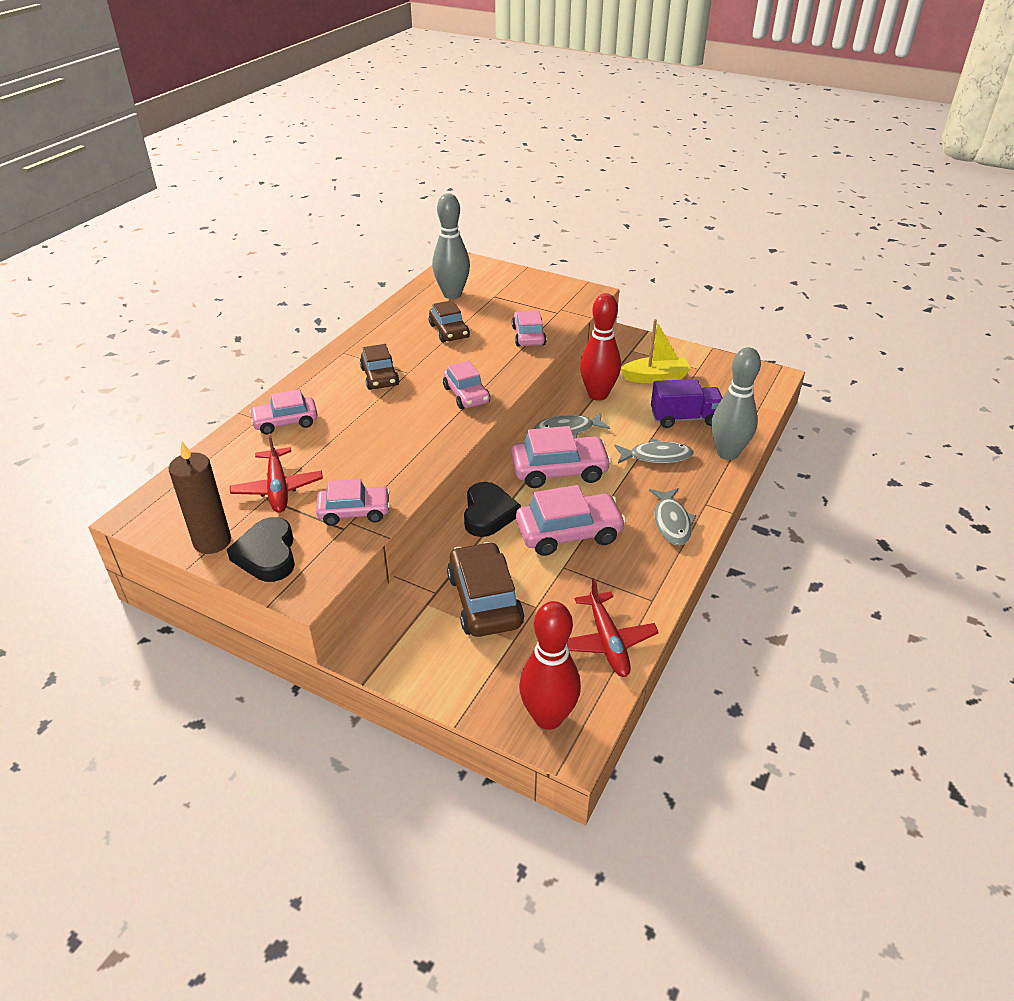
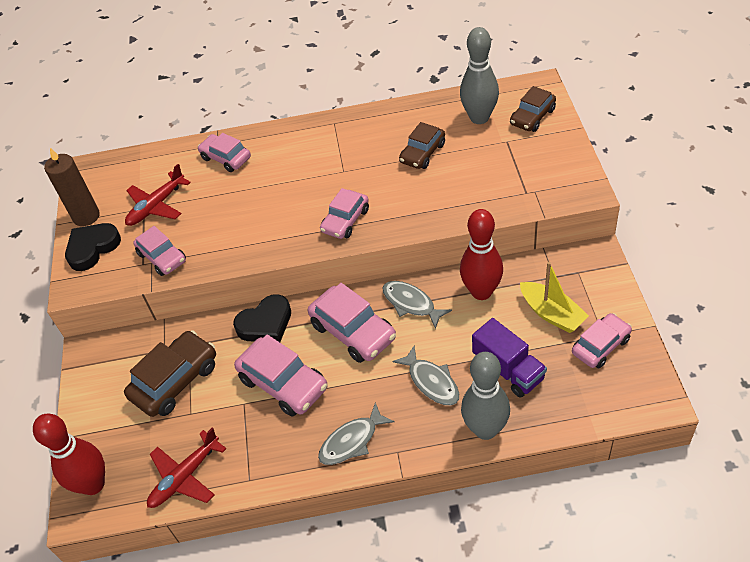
camera: 60 degrees right, 10 degrees up
brown car [360,344,400,390] -> brown car moved to [510,86,556,132]
pink car [512,310,546,347] -> pink car moved to [572,313,632,368]

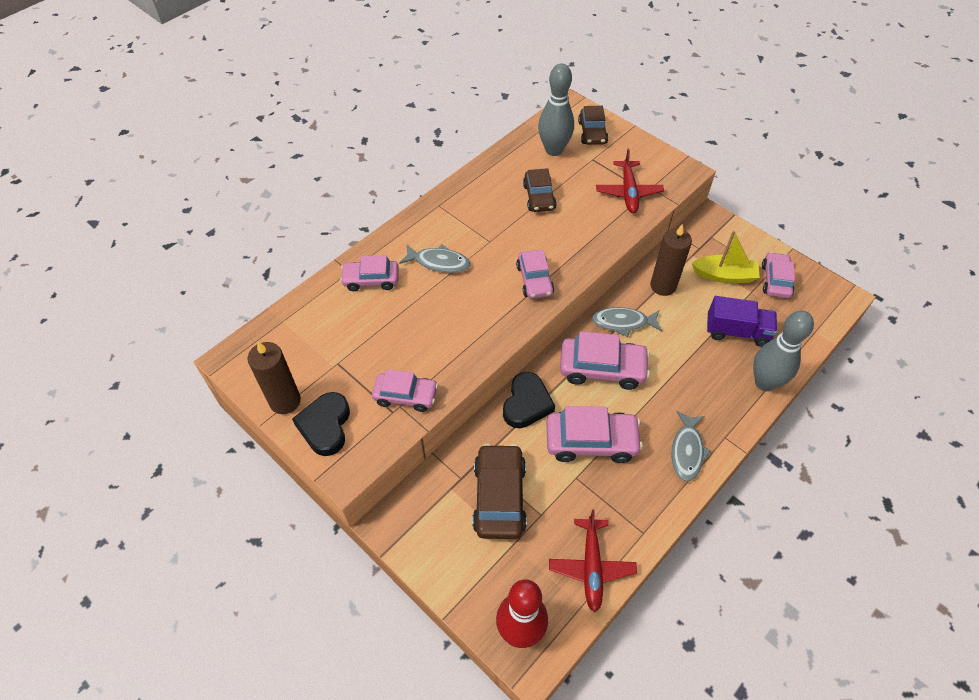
camera: 45 degrees left, 5 degrees up
red plane [125,164,191,226] -> red plane moved to [596,149,664,213]
grey fish [392,346,459,405] -> grey fish moved to [399,245,470,273]
red bowling pin [460,209,503,300] -> brown candle [650,224,692,296]

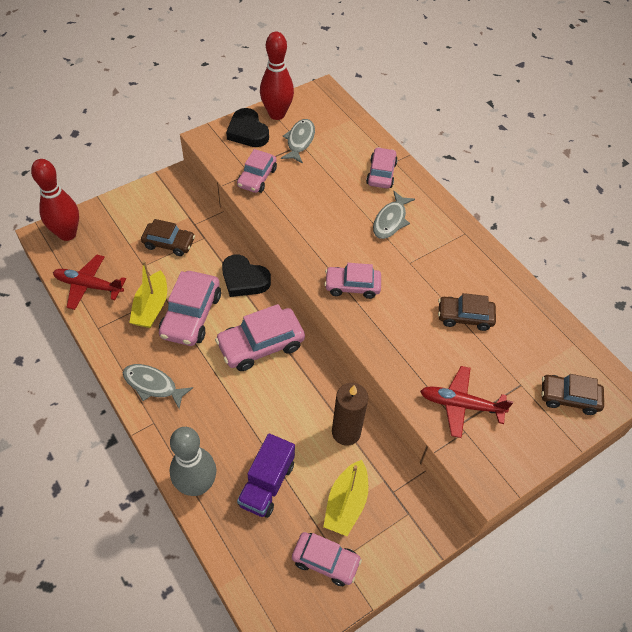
camera: 100 degrees right, 0 degrees up
brown candle [247,342,301,414] -> red bowling pin [260,32,294,120]
black heart [292,392,350,456] -> black heart turned 135 degrees counterclockwise [226,108,269,147]
brown car [472,444,527,539] -> brown car [141,219,195,256], size x0.66
grey bowling pin [538,63,574,156] -> none
pink car [560,331,650,390] -> pink car turned 45 degrees clockwise [215,304,305,371]
grey fish [592,307,662,337] -> grey fish moved to [281,119,315,163]
none -> yellow boat [129,260,167,328]

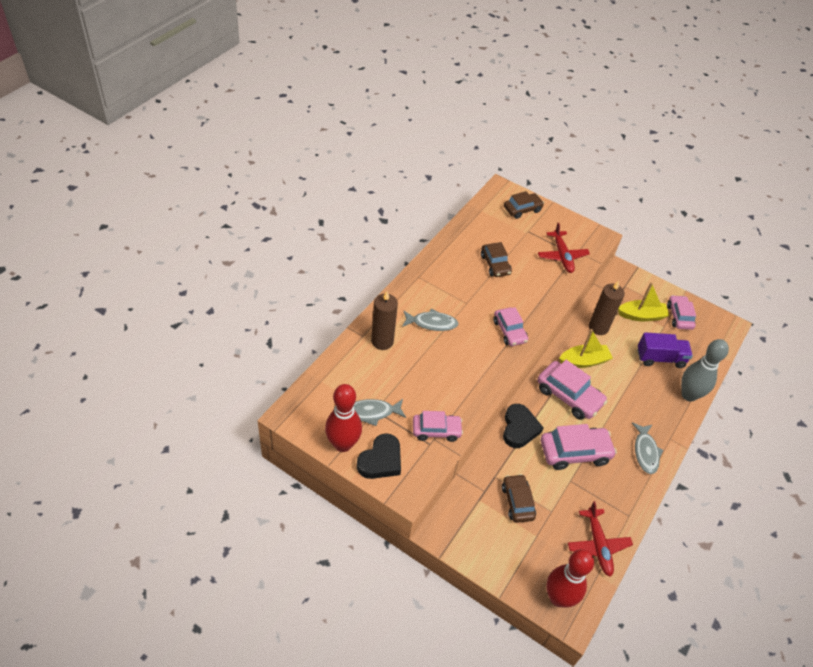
camera: 115 degrees left, 5 degrees down
yellow boat [129,260,167,328] -> yellow boat moved to [559,329,613,368]
pink car [366,147,398,189] -> brown candle [371,291,398,350]
brown car [541,374,604,415] -> brown car turned 105 degrees counterclockwise [504,191,544,219]

